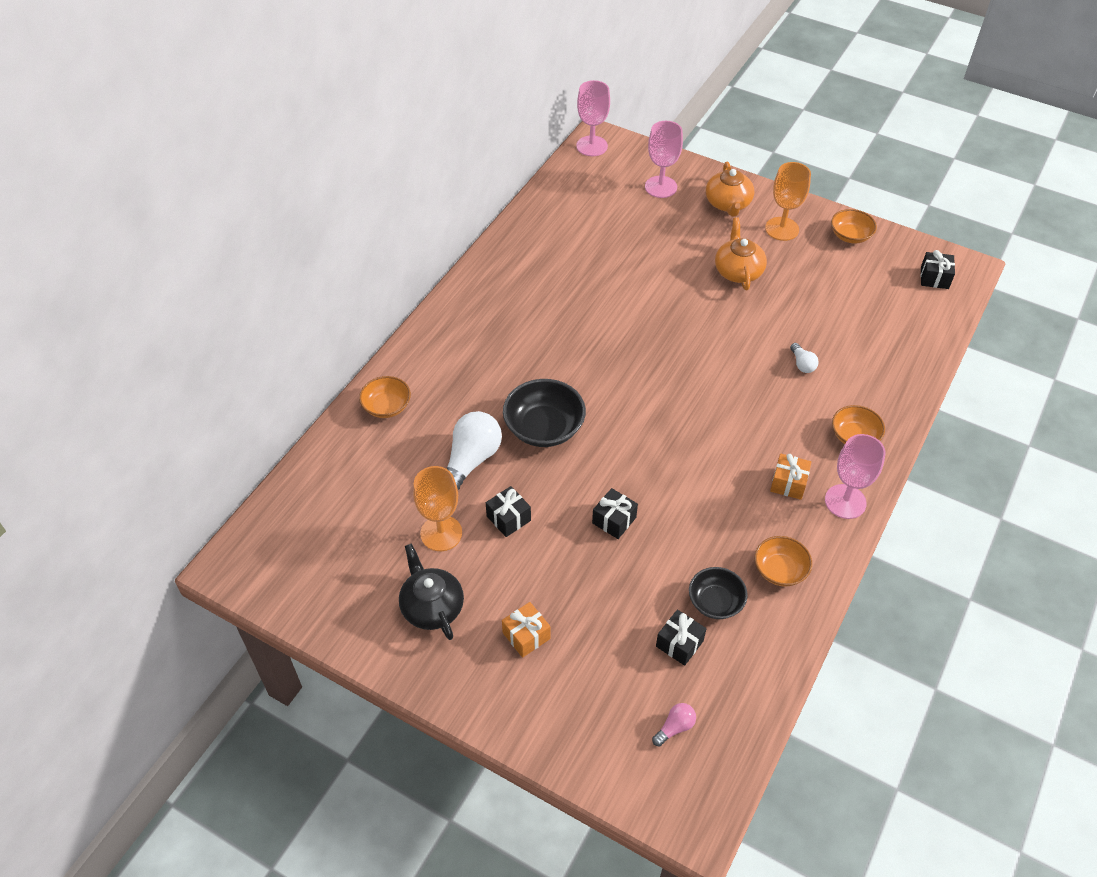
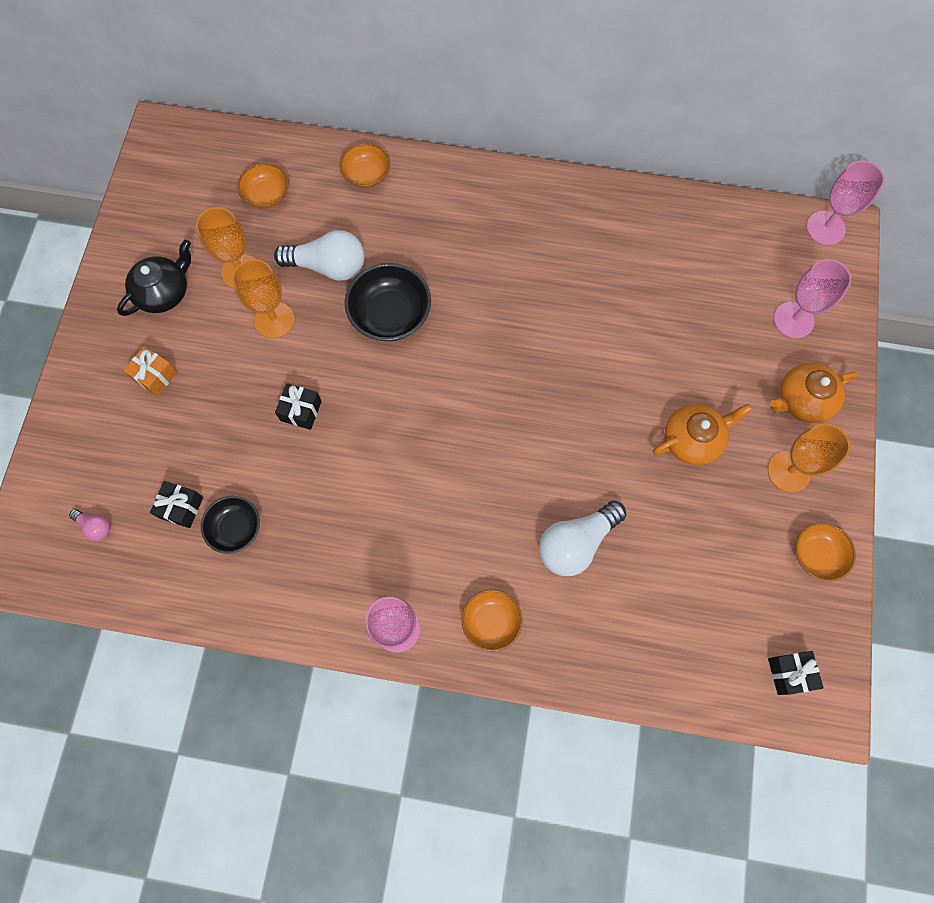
camera: 70 degrees right, 20 degrees up
black gift [486,486,531,537] -> orange goblet [232,259,295,339]
orange bowl [755,536,812,587] -> orange bowl moved to [237,163,289,209]
orange gift [770,454,811,500] -> none
white light bulb [790,343,819,373] -> white light bulb [539,501,626,576], size x2.11

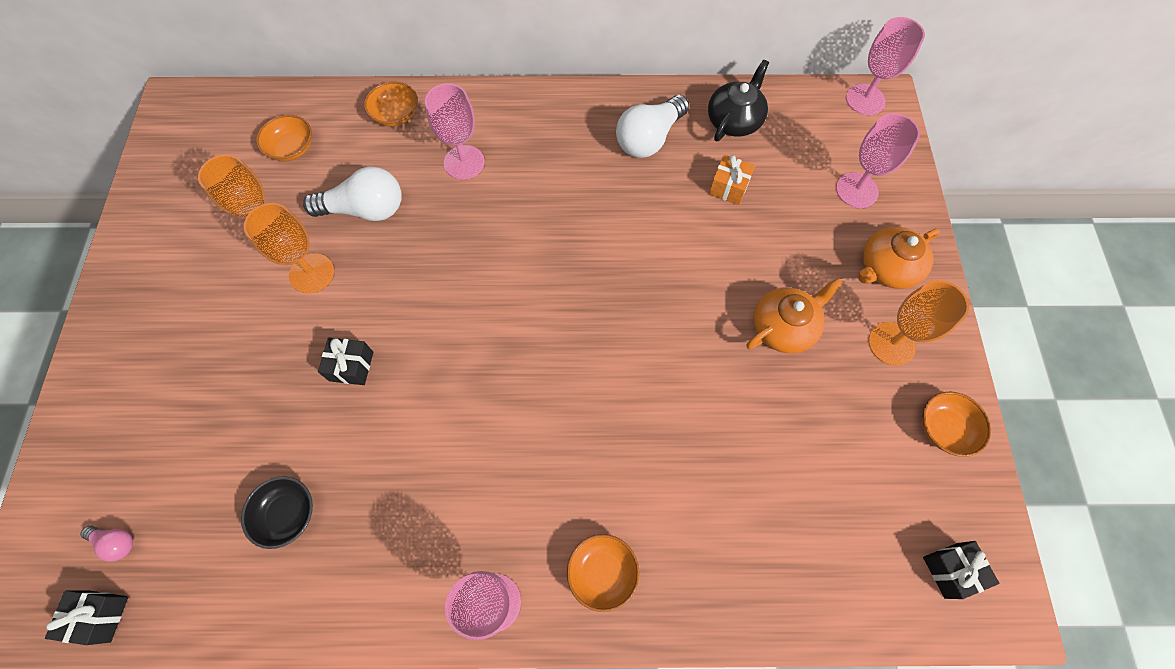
camera: 10 degrees left, 5 degrees down
black teapot [117,239,191,316] -> black teapot moved to [708,60,769,142]
orange gift [123,346,178,396] -> orange gift moved to [709,155,755,205]
black gift [150,481,203,528] -> black gift moved to [45,591,128,645]
black bowl [345,263,431,341] -> none
white light bulb [539,501,626,576] -> white light bulb moved to [616,95,689,158]
none -> pink goblet [425,83,485,180]

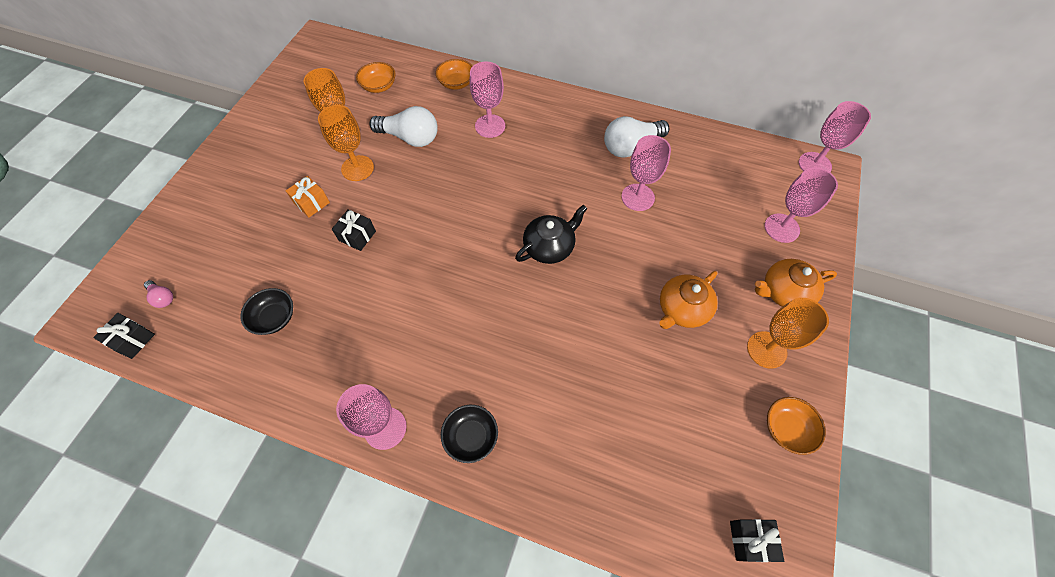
camera: 20 degrees right, 5 degrees down
orange bowl [567,534,640,612] -> black bowl [441,405,498,463]
black teapot [708,60,769,142] -> black teapot moved to [515,205,587,264]
orange gift [709,155,755,205] -> orange gift moved to [286,176,330,217]
orange teapot [746,277,844,353] -> orange teapot turned 150 degrees clockwise [659,271,718,329]
none -> pink goblet [621,135,671,211]

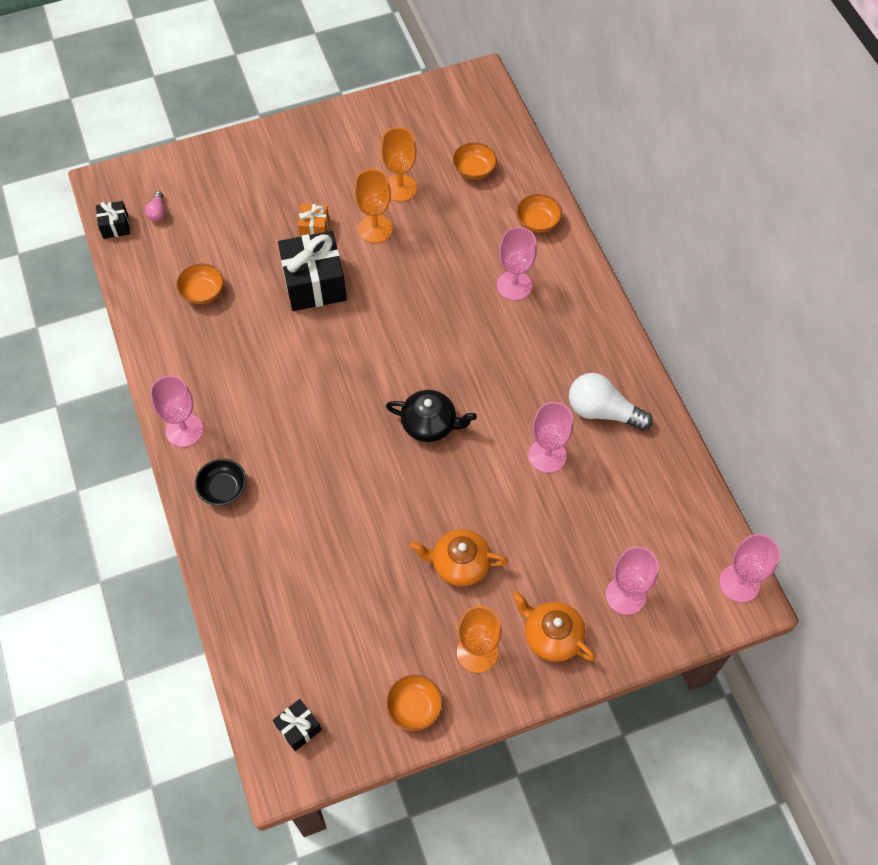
camera: 50 degrees right, 0 degrees up
black bowl [240,288,293,335] -> orange bowl [176,263,224,304]
black gift [332,209,376,251] -> black gift [278,231,347,311], size x2.02
white light bulb [370,106,438,147] -> none

